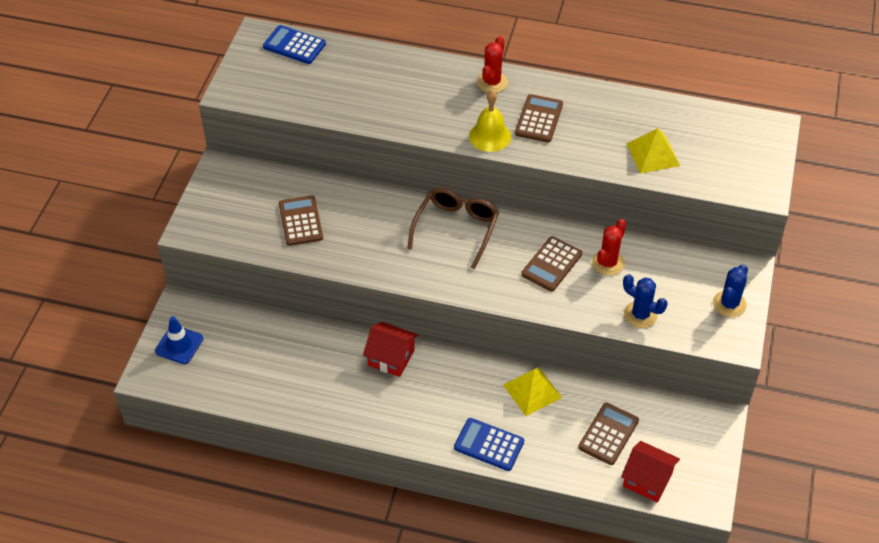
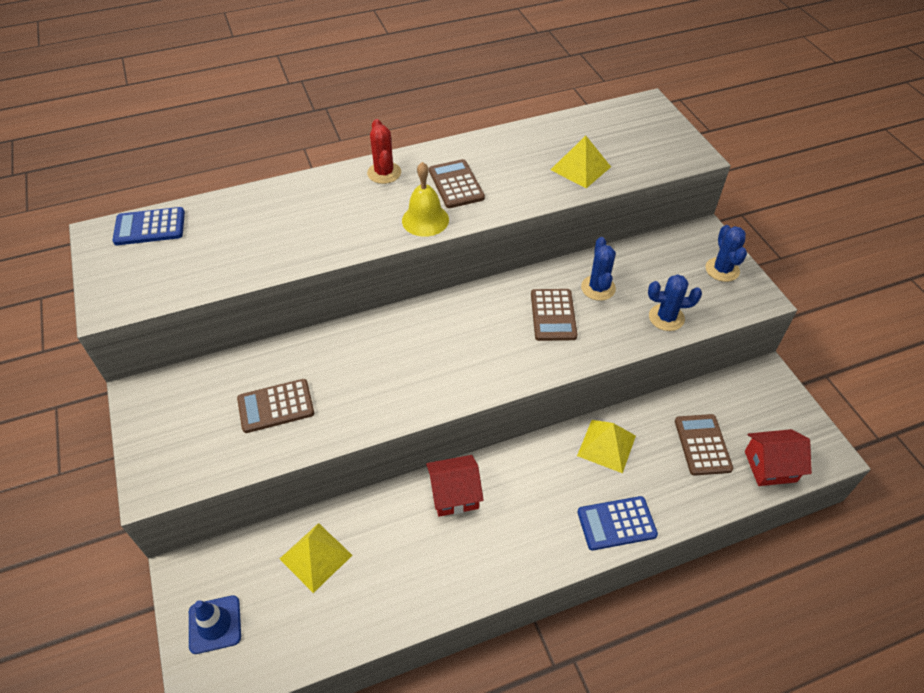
camera: 35 degrees left, 0 degrees up
brown calculator [279,195,323,246] -> brown calculator turned 60 degrees counterclockwise [237,379,314,433]
brown glasses [407,188,499,270] -> none
red cactus [592,219,626,276] -> blue cactus [581,237,616,301]
none -> yellow pyramid [280,523,353,593]

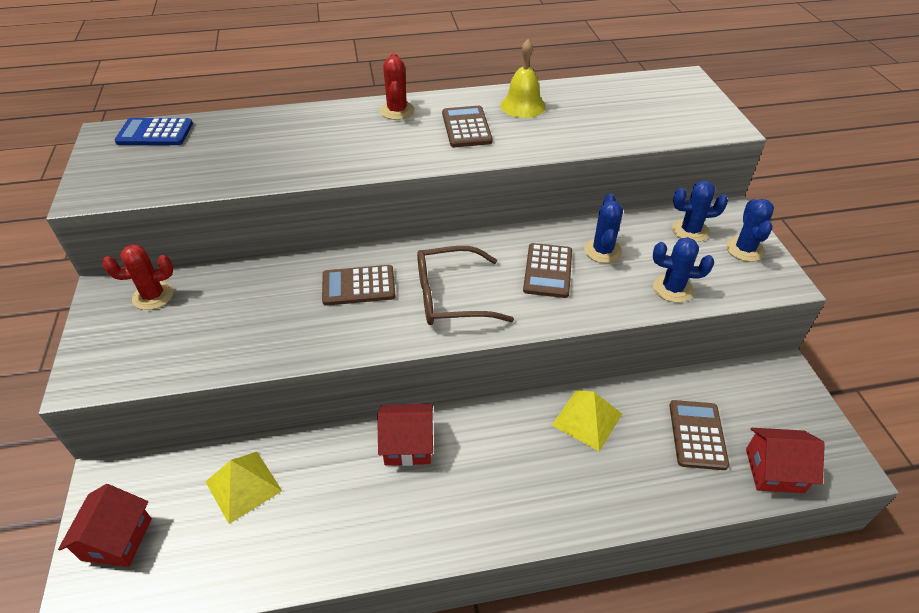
camera: 10 degrees right, 5 degrees down
blue traffic cone [189,595,241,654] -> red house [58,484,152,567]
brown calculator [237,379,314,433] -> brown calculator moved to [322,265,396,306]
yellow bell [402,162,449,237] -> yellow bell moved to [500,39,546,118]
yellow pyramid [551,136,611,188] -> none
blue calculator [577,496,658,550] -> none
none -> red cactus [102,245,174,310]
none -> brown glasses [417,246,514,325]
none -> blue cactus [672,181,728,242]

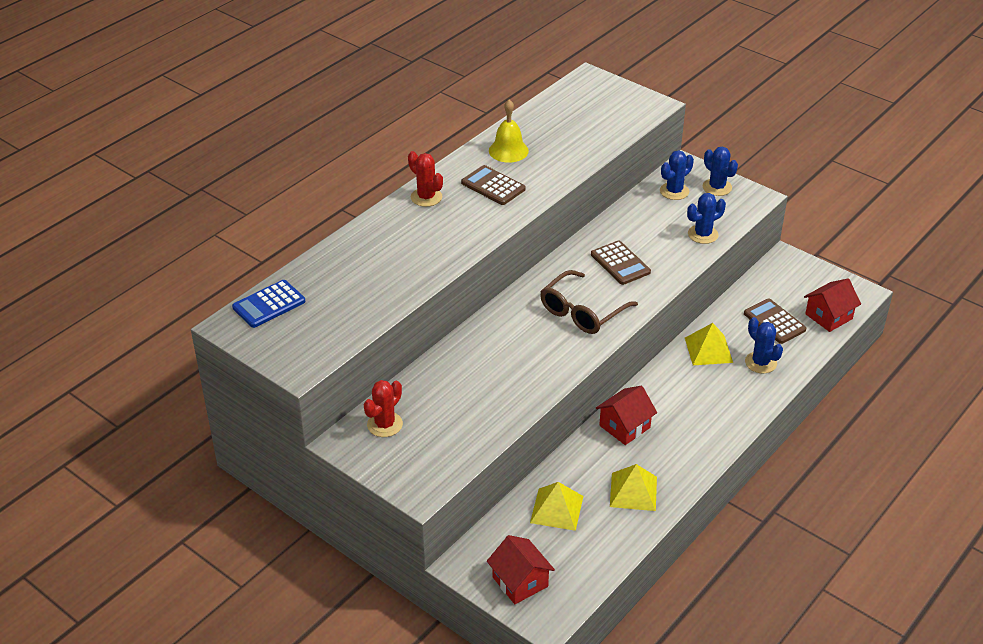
camera: 40 degrees left, 5 degrees down
brown calculator [322,265,396,306] -> none
blue cactus [584,193,623,263] -> blue cactus moved to [745,317,783,374]
none -> yellow pyramid [610,464,657,511]

